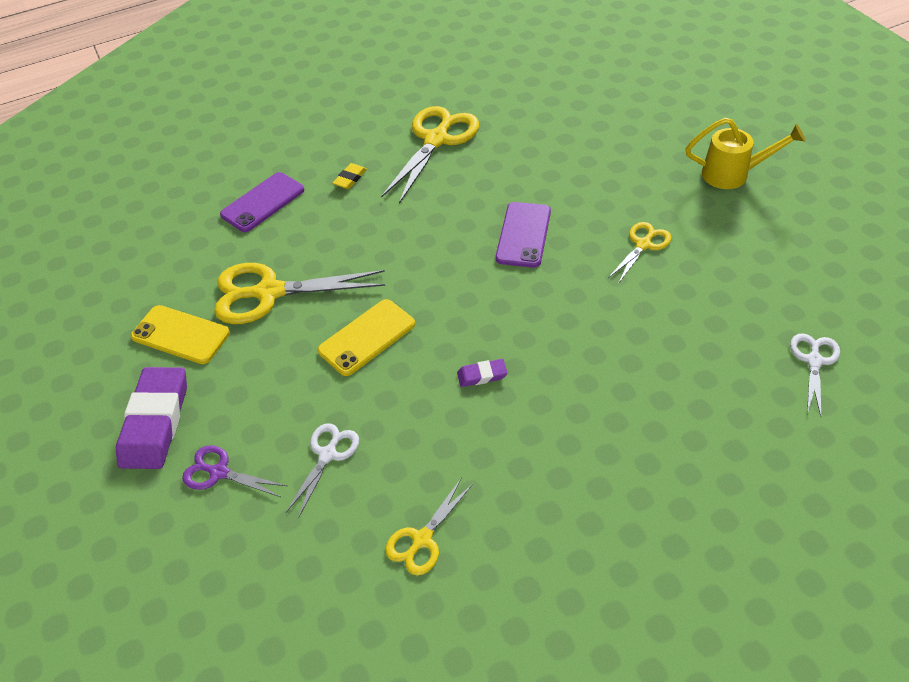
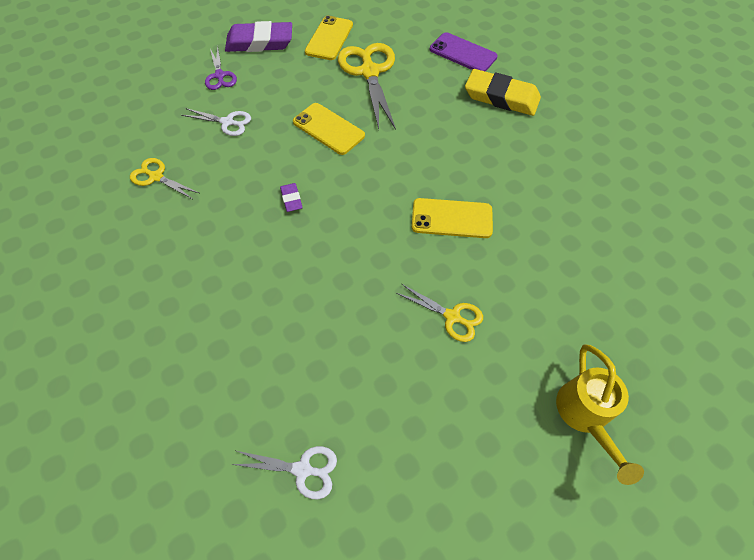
camera: 80 degrees right, 10 degrees up
purple scissors [182,445,287,497] -> purple scissors turned 150 degrees clockwise [205,47,237,90]
yellow eraser [333,163,367,189] -> yellow eraser [465,69,541,116], size x2.22
yellow scissors [381,106,479,204] -> none
purple phone [496,202,551,268] -> yellow phone [412,198,493,238]

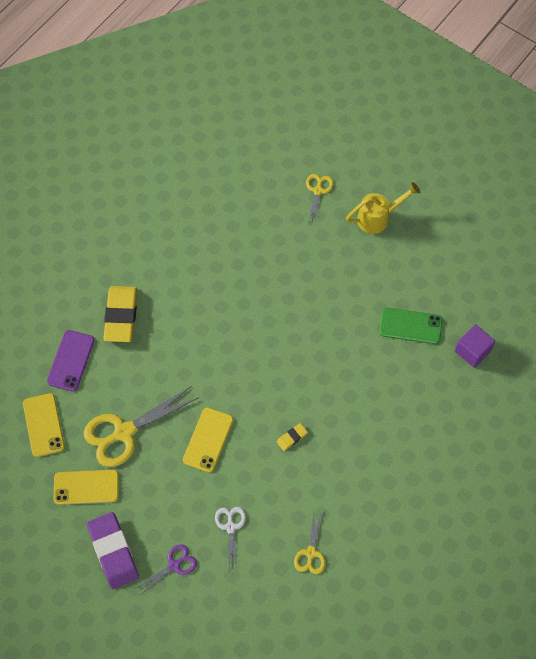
camera: 110 degrees left, 5 degrees up
white scissors [231,446,337,499] -> purple cube [455,324,495,368]
purple eraser [280,183,303,212] -> yellow eraser [276,423,308,451]
yellow scissors [396,284,483,342] -> yellow scissors moved to [306,174,334,225]
yellow phone [412,198,493,238] -> yellow phone moved to [23,393,65,457]
none -> green phone [379,308,443,344]

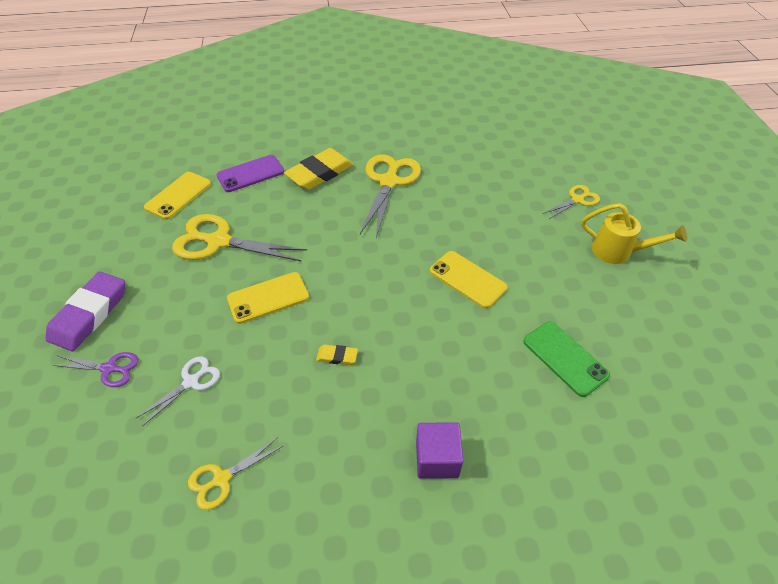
camera: 45 degrees right, 15 degrees down
yellow phone [54,470,119,505] -> yellow phone moved to [430,251,507,309]
purple cube [455,324,495,368] -> purple cube moved to [416,422,463,479]
none -> yellow scissors [360,154,421,238]

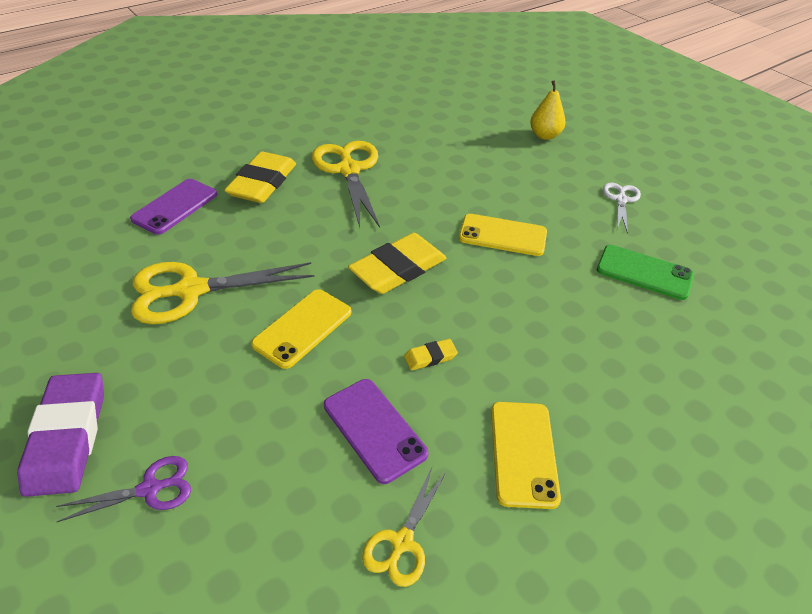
camera: 30 degrees left, 5 degrees down
white scissors [135,356,220,426] -> white scissors moved to [603,183,641,234]
yellow phone [144,172,211,220] -> yellow phone moved to [491,402,561,509]
purple cube [416,422,463,479] -> none
yellow scissors [543,185,600,220] -> yellow pear [530,81,566,140]
yellow watering can [581,203,687,264] -> none
none -> purple phone [324,379,428,484]
none -> yellow eraser [348,233,446,294]

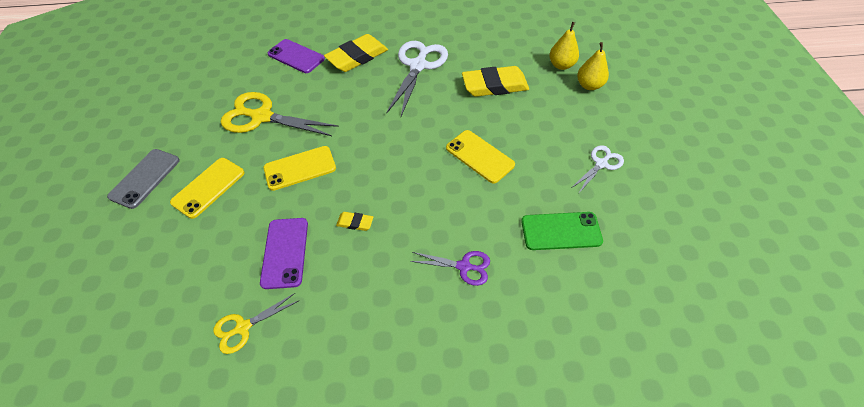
camera: 35 degrees right, 10 degrees up
purple eraser [17,373,104,497] -> grey phone [107,149,180,209]
purple scissors [56,456,191,522] -> purple scissors moved to [410,251,490,286]
purple phone [130,179,217,235] -> purple phone turned 60 degrees clockwise [268,39,325,73]
yellow scissors [312,141,380,228] -> white scissors [386,41,448,116]
yellow eraser [348,233,446,294] -> yellow eraser moved to [462,66,529,97]
yellow phone [491,402,561,509] -> yellow phone moved to [170,158,245,219]
green phone [597,245,694,300] -> green phone turned 60 degrees counterclockwise [521,212,603,250]
none -> yellow pear [549,22,579,70]

